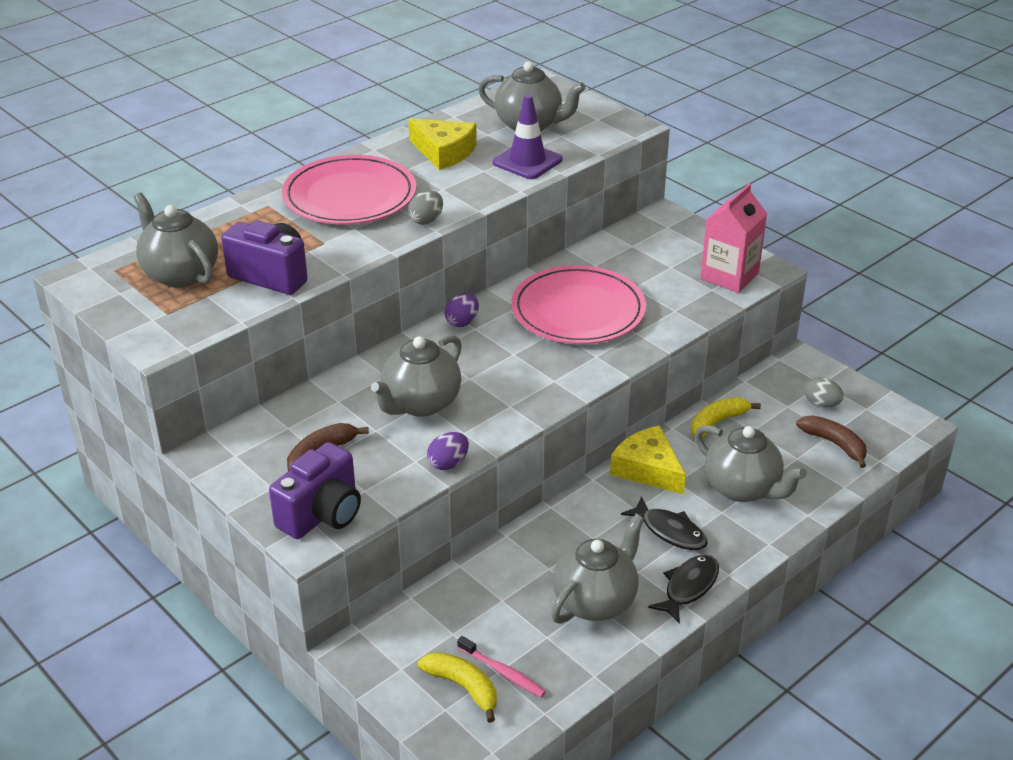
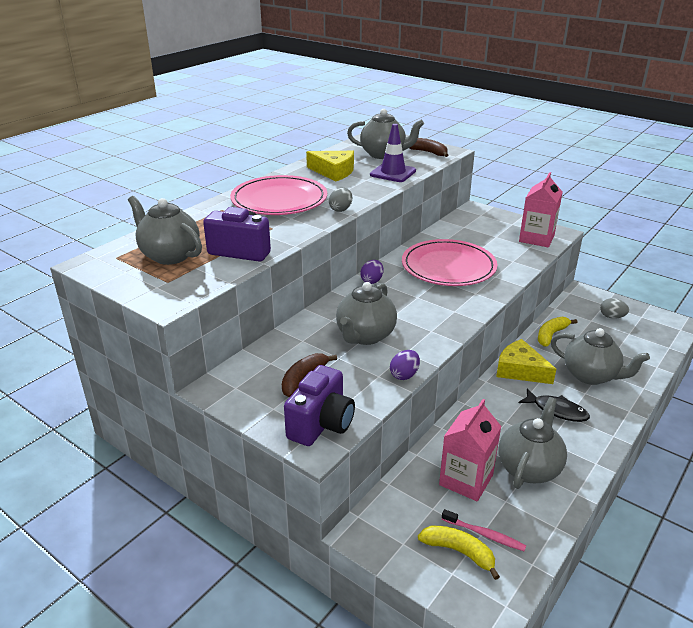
camera: 10 degrees left, 5 degrees down
black fish [648,554,719,624] -> none
brown banana [796,415,867,468] -> brown banana moved to [409,138,448,157]
none -> pink carton [439,399,502,501]

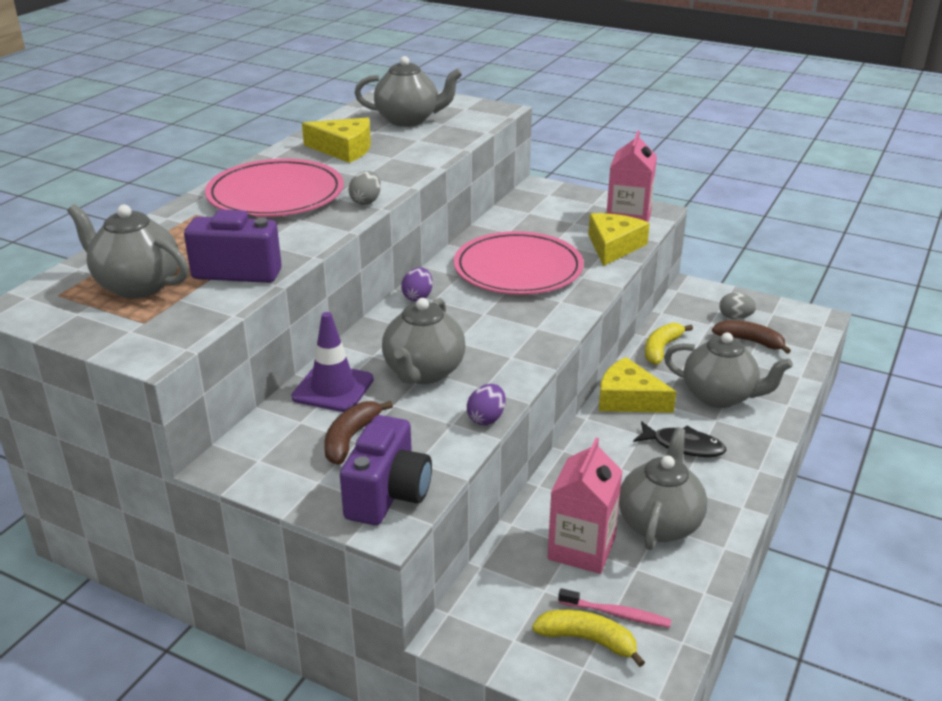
camera: 10 degrees left, 0 degrees up
purple traffic cone [370,124,416,182] -> purple traffic cone moved to [292,312,374,412]
brown banana [409,138,448,157] -> brown banana moved to [712,320,791,354]
none -> yellow cheese [588,213,650,266]

